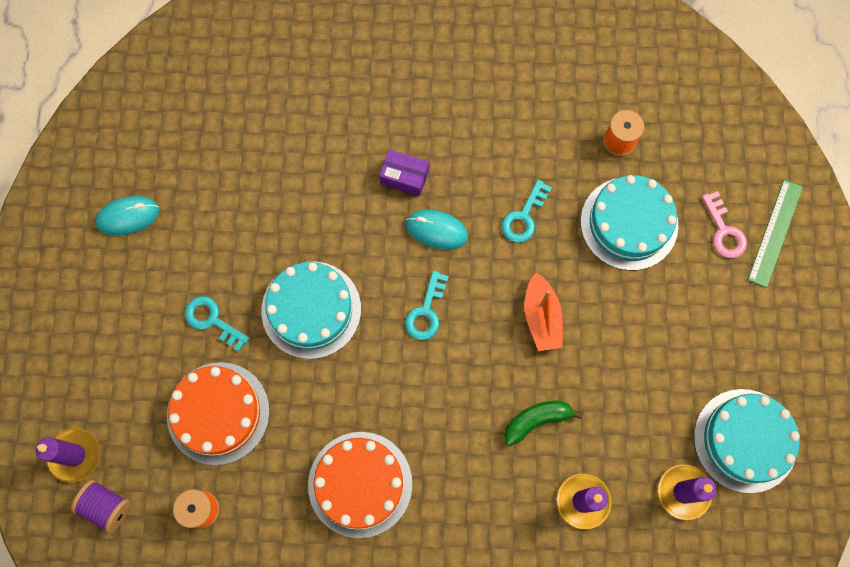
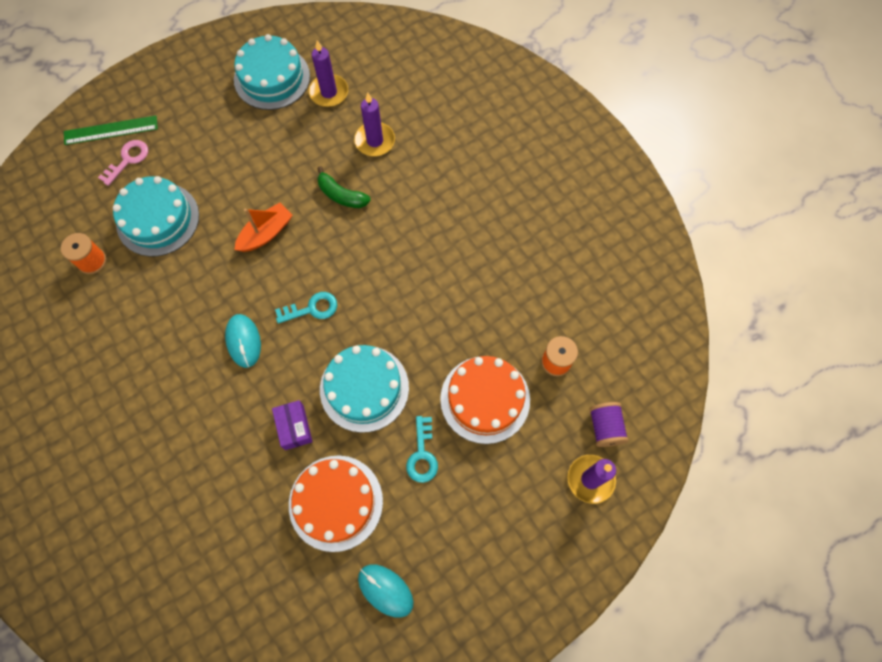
camera: 125 degrees left, 5 degrees down
orange cake [308,432,412,538] -> orange cake moved to [289,456,383,552]
purple box [379,149,429,196] -> purple box moved to [272,400,313,450]
turquoise key [501,180,552,243] -> none

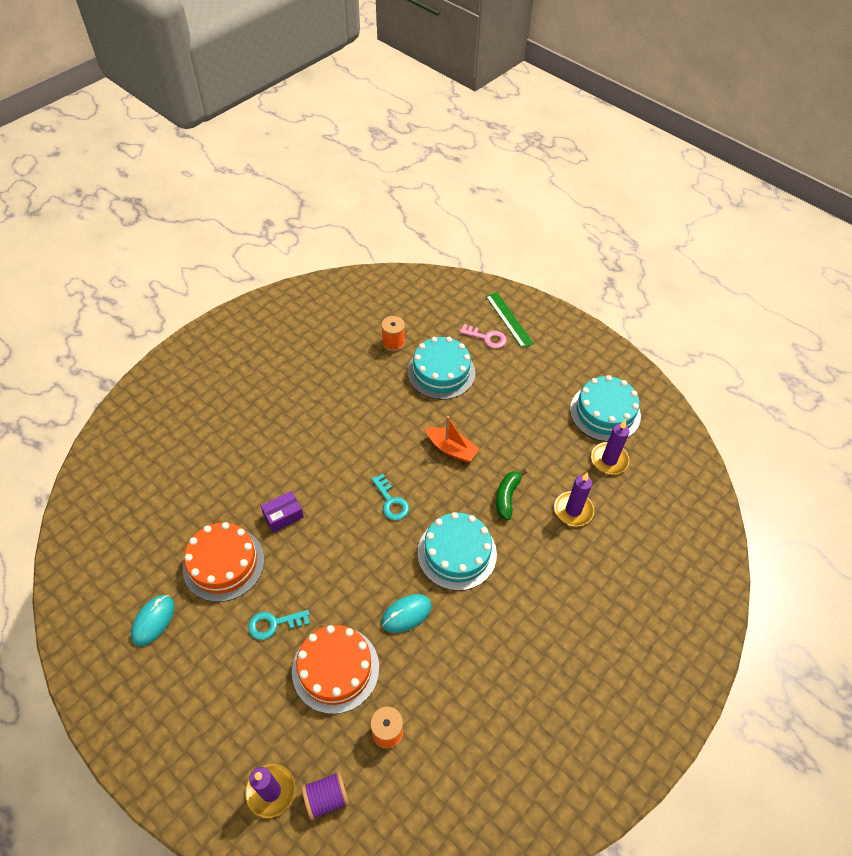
camera: 75 degrees right, 15 degrees down
turquoise mouse [225,314,261,368] -> turquoise mouse moved to [381,594,432,633]
turquoise cake [320,345,409,433] -> turquoise cake moved to [417,512,497,591]

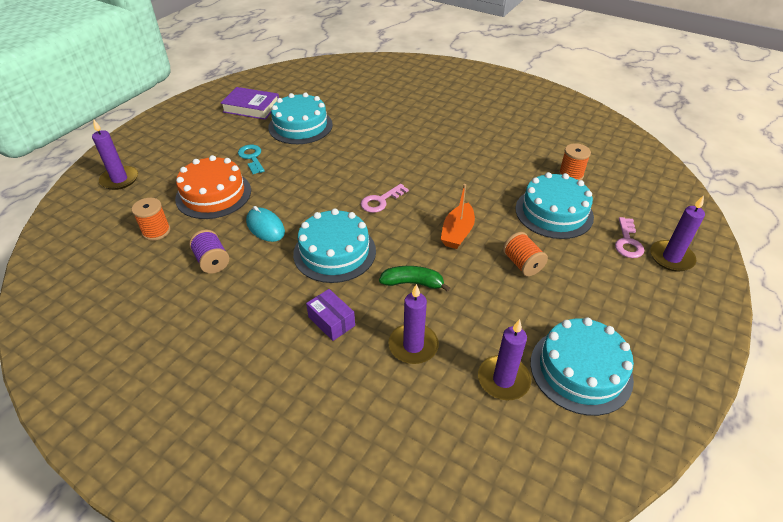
camera: 80 degrees right, 10 degrees down
turquoise mouse [131,595,174,646] -> purple book [221,87,279,120]
orange cake [183,522,264,602] -> turquoise cake [268,93,333,144]
purple box [261,491,304,533] -> purple box moved to [306,289,355,341]
purple spool [301,771,350,820] -> purple spool moved to [189,230,229,273]
turquoise key [372,474,409,520] -> pink key [361,184,409,213]
green ruler [486,292,534,348] -> purple candle [650,195,705,272]
none -> orange spool [503,232,548,276]

